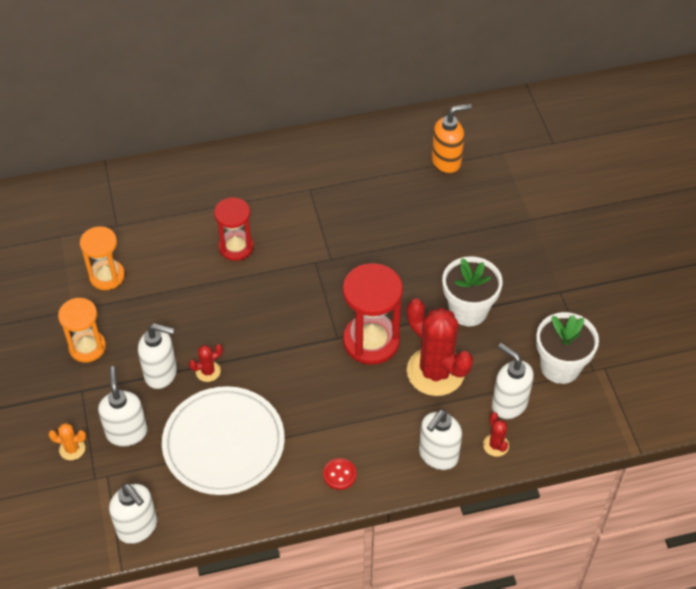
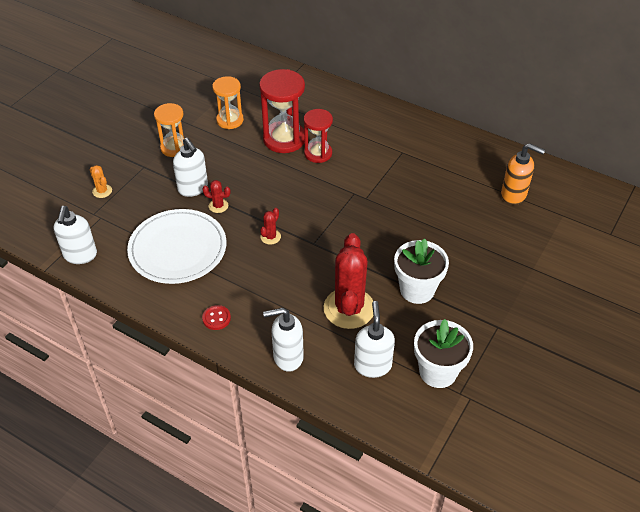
camera: 45 degrees right, 5 degrees down
white soap dispenser [98,366,148,447] -> none
red hourglass [343,263,403,365] -> red hourglass moved to [259,69,305,153]
red cactus [483,412,509,457] -> red cactus moved to [260,208,281,245]

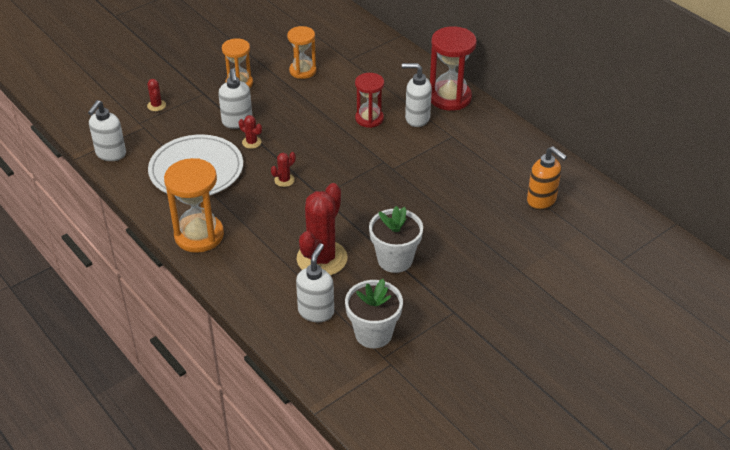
camera: 20 degrees right, 5 degrees down
orange cactus [90,165,112,198] -> red cactus [147,79,166,111]
red button [202,305,231,330] -> orange hourglass [164,158,224,253]
red hourglass [259,69,305,153] -> red hourglass moved to [430,26,477,111]
white soap dispenser [263,308,304,372] -> white soap dispenser moved to [402,63,432,127]

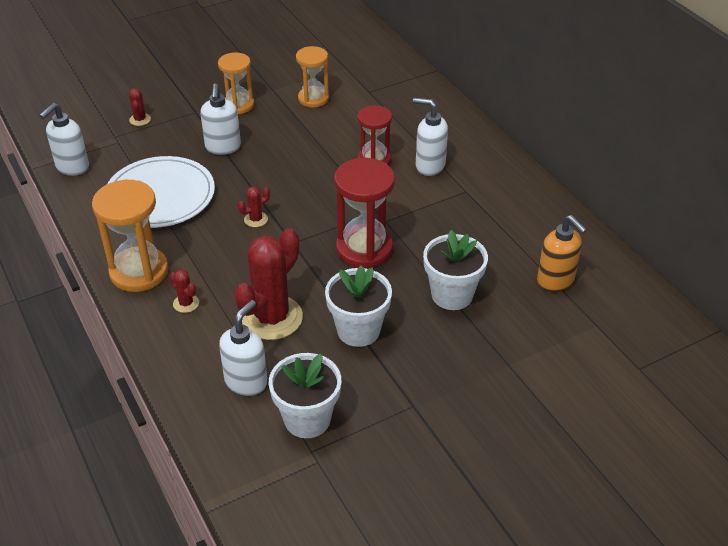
camera: 10 degrees right, 0 degrees up
red cactus [239,115,262,149] -> red cactus moved to [169,270,199,313]
red hourglass [430,26,477,111] -> red hourglass moved to [334,158,395,268]
none -> white flower pot [423,230,488,310]

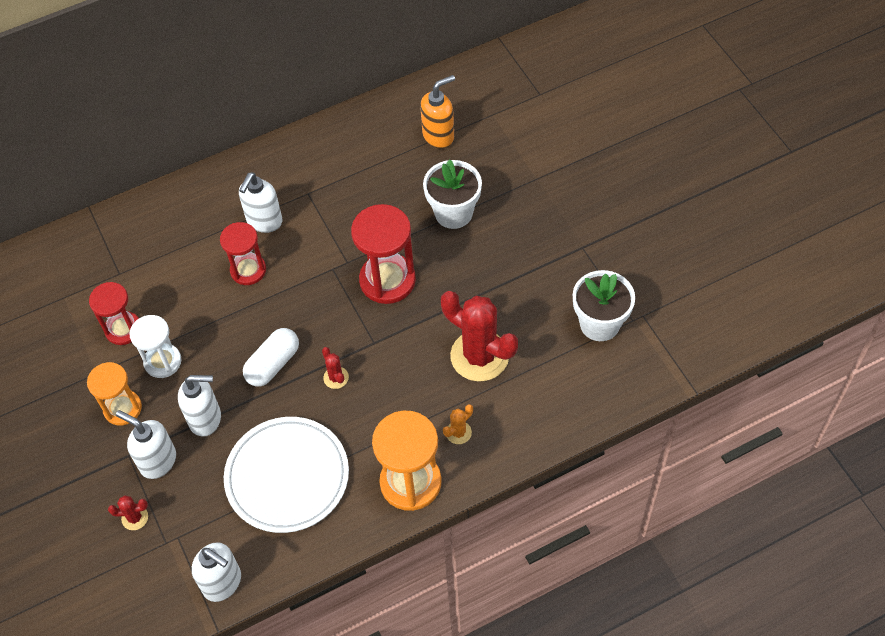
camera: 85 degrees left, 15 degrees up
red cactus [169,270,199,313] -> orange cactus [443,404,473,444]
white soap dispenser [219,300,268,396] -> white soap dispenser moved to [116,410,176,479]
orange hourglass [296,46,329,107] -> red hourglass [89,282,139,345]
white flower pot [325,265,392,347] -> none
none -> white hourglass [129,315,182,378]
none -> white capsule [243,328,299,387]

